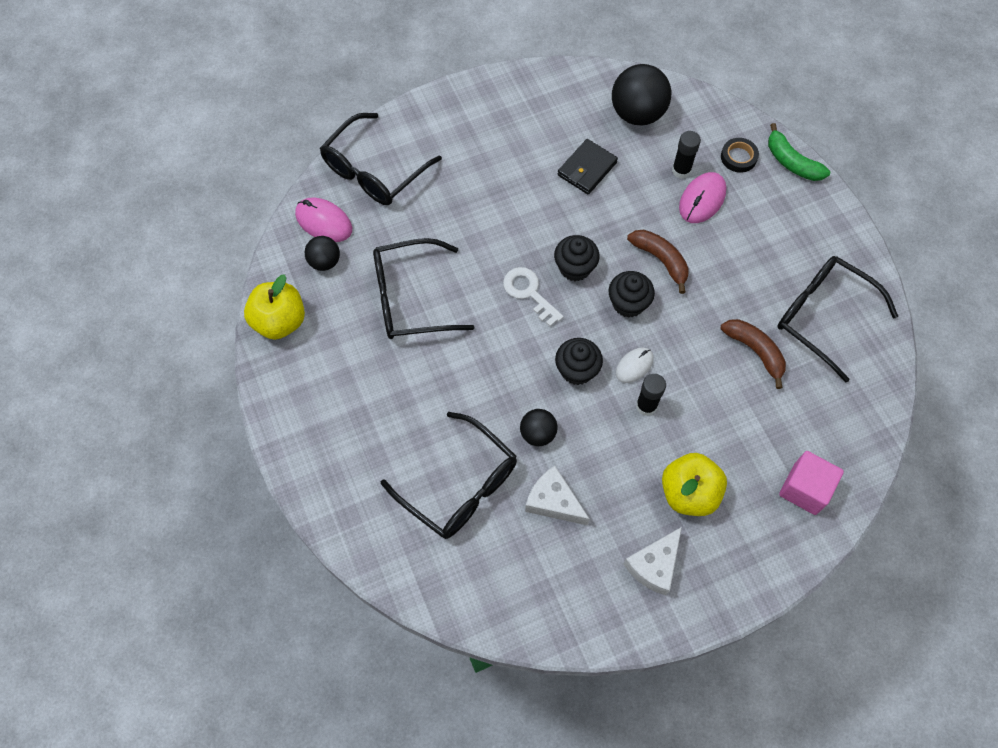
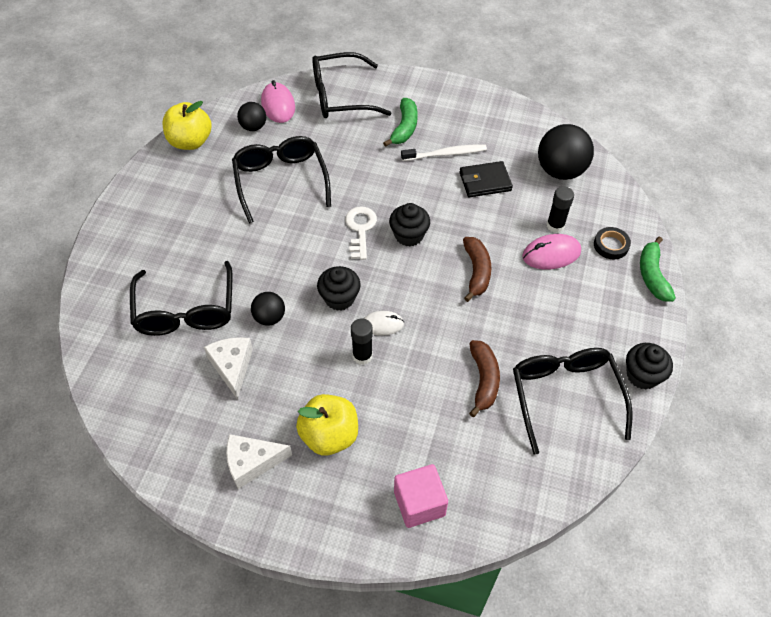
camera: 40 degrees right, 10 degrees down
black glasses [373,238,475,339] -> black glasses turned 45 degrees clockwise [232,136,331,224]
black cupcake [608,271,655,318] -> black cupcake moved to [626,343,673,389]
none -> green banana [383,98,418,147]
none -> white toothbrush [401,145,487,161]

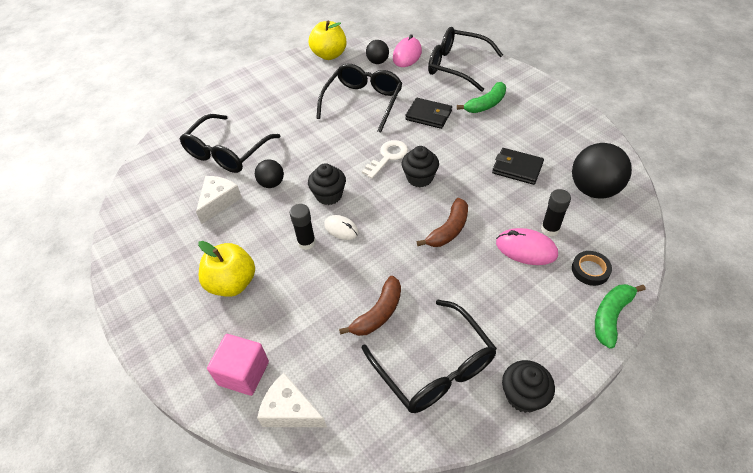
camera: 40 degrees right, 5 degrees down
white cheese [226,434,292,489] -> white cheese moved to [257,373,327,427]
white toothbrush [401,145,487,161] -> none
black glasses [513,348,633,455] -> black glasses turned 120 degrees clockwise [362,300,497,413]
none -> black wallet [405,98,452,129]

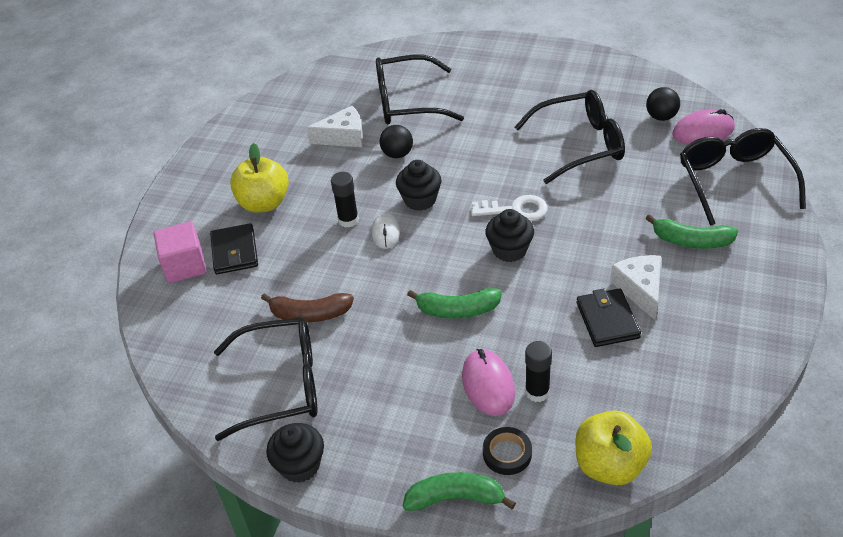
camera: 55 degrees right, 5 degrees down
white cheese [257,373,327,427] -> white cheese moved to [610,255,661,320]
yellow apple [309,21,347,60] -> yellow apple moved to [576,411,652,485]
black glasses [362,300,497,413] -> black glasses turned 120 degrees counterclockwise [214,317,318,441]
black wallet [405,98,452,129] -> black wallet moved to [210,223,258,274]
brown banana [417,198,468,247] -> green banana [407,288,502,318]
black ball [572,143,632,199] -> none

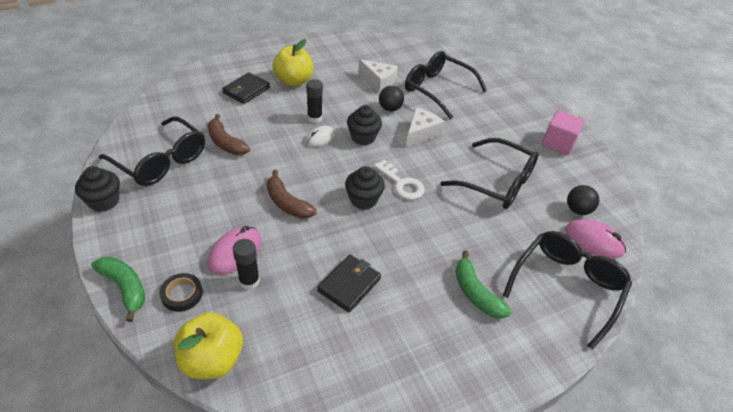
camera: 40 degrees right, 0 degrees up
pink cube [154,222,207,283] -> pink cube moved to [542,110,585,155]
green banana [407,288,502,318] -> brown banana [267,170,317,219]
white cheese [610,255,661,320] -> white cheese moved to [406,108,445,147]

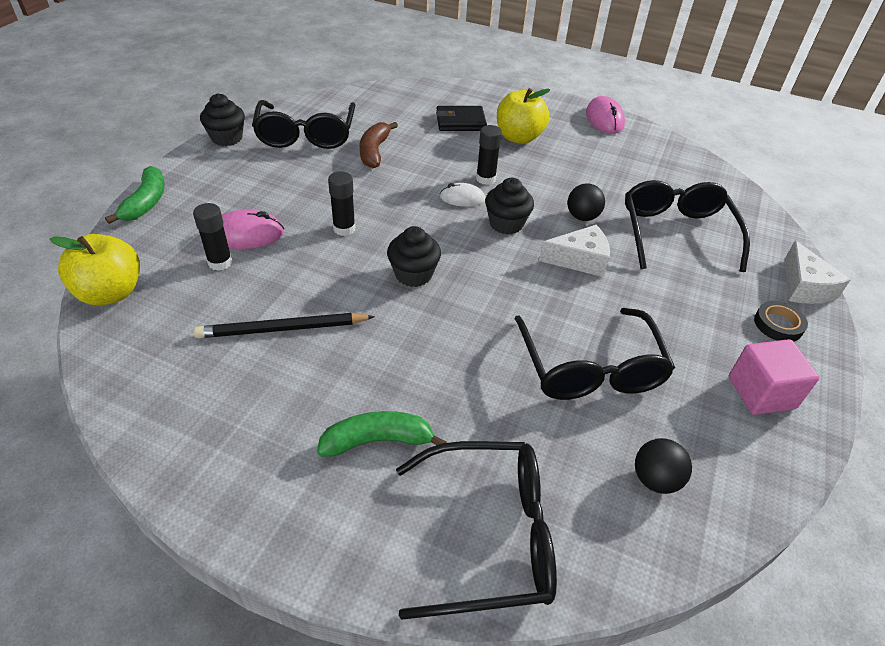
camera: 50 degrees right, 0 degrees up
black tape [160,273,203,312] -> black tape moved to [754,301,808,342]
brown banana [267,170,317,219] -> black glue stick [328,171,355,236]
black wallet [317,254,381,313] -> black pencil [194,313,375,338]
white cheese [358,59,398,93] -> white cheese moved to [784,240,850,304]
white key [374,160,425,200] -> none
green banana [455,251,512,319] -> green banana turned 60 degrees clockwise [317,411,447,457]
pink mouse [565,219,626,259] -> pink mouse moved to [586,96,625,134]

